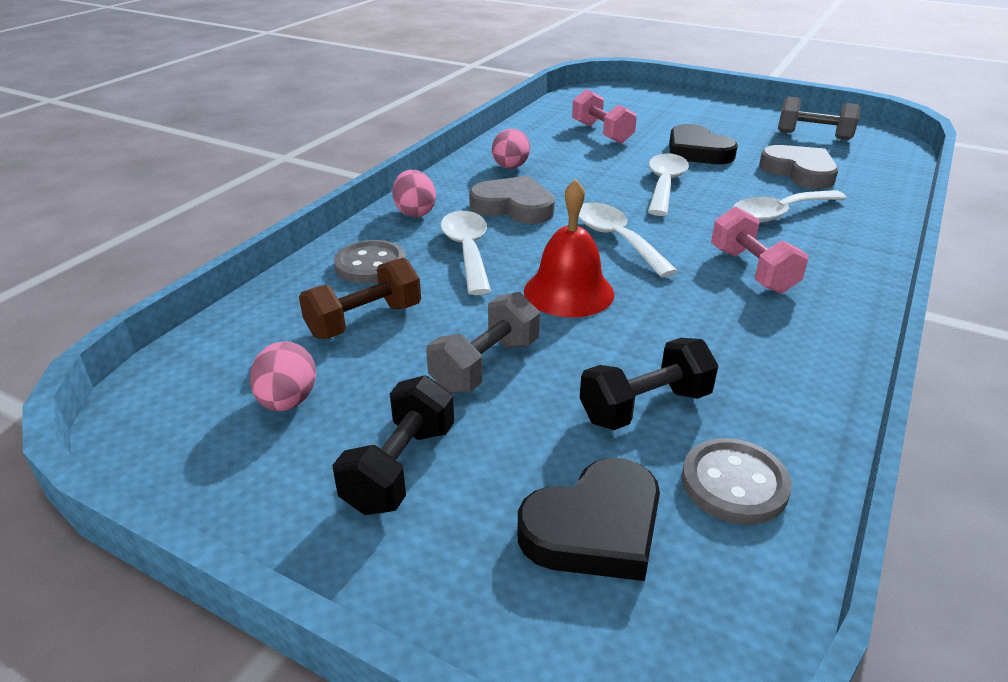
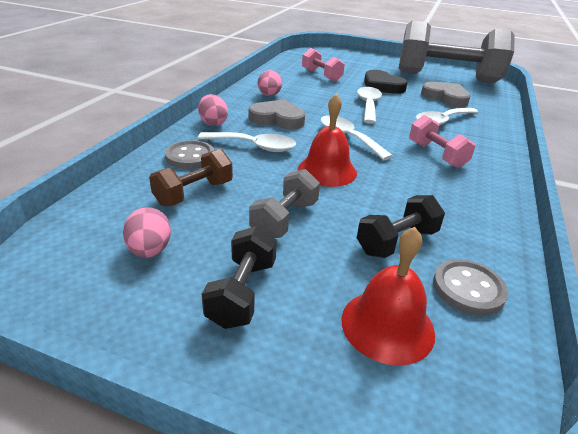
camera: 10 degrees left, 0 degrees up
white spoon [441,211,491,295] -> white spoon turned 120 degrees clockwise [198,132,296,152]
black heart [518,458,660,581] -> red bell [342,227,435,366]
grey dumbbell [778,96,861,140] -> grey dumbbell [399,20,515,83], size x2.29

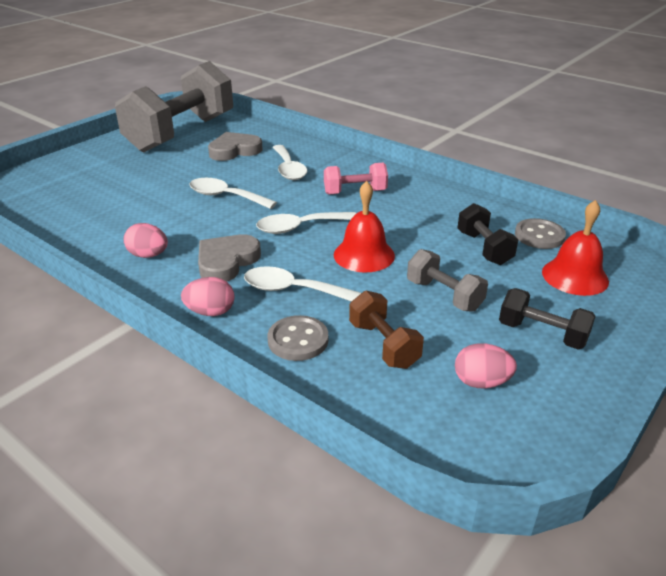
camera: 70 degrees left, 0 degrees up
white spoon [198,132,296,152] -> white spoon turned 105 degrees counterclockwise [244,266,361,302]
pink dumbbell [302,48,345,82] -> none
black heart [364,70,408,94] -> none

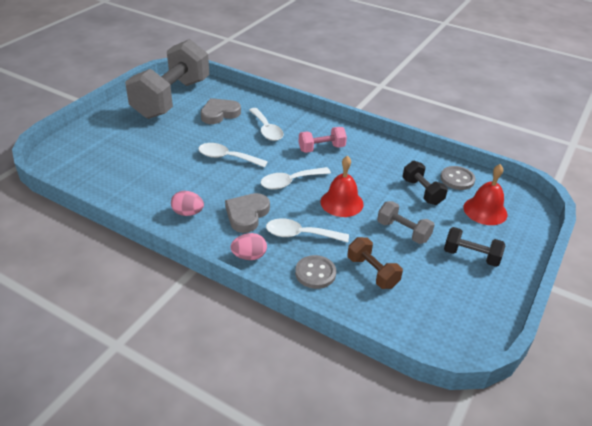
camera: 10 degrees left, 5 degrees up
pink egg [455,343,517,388] -> none

